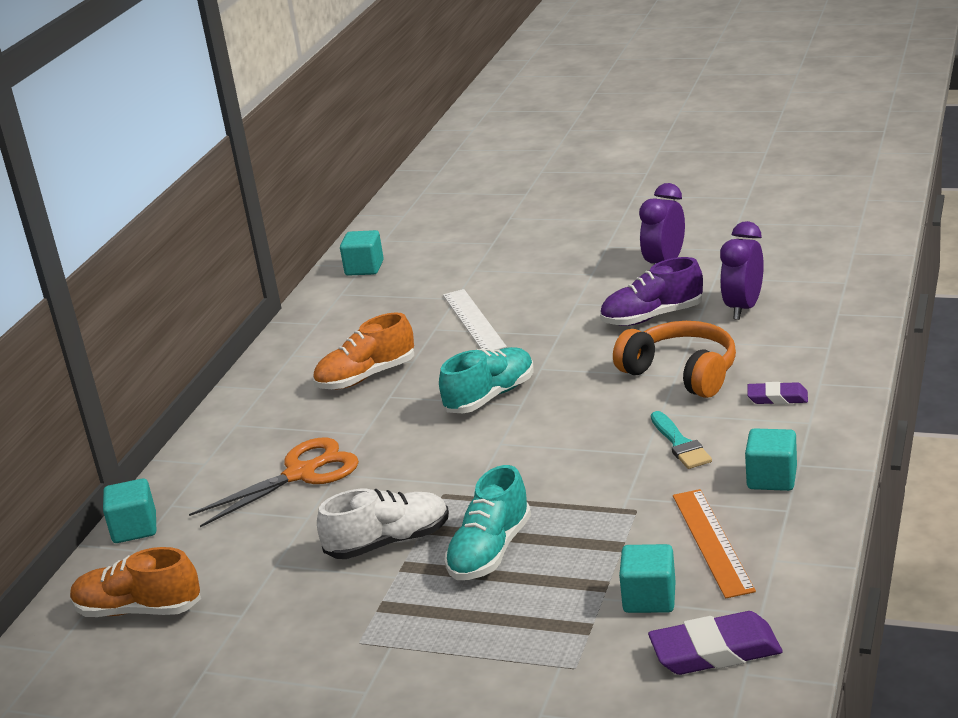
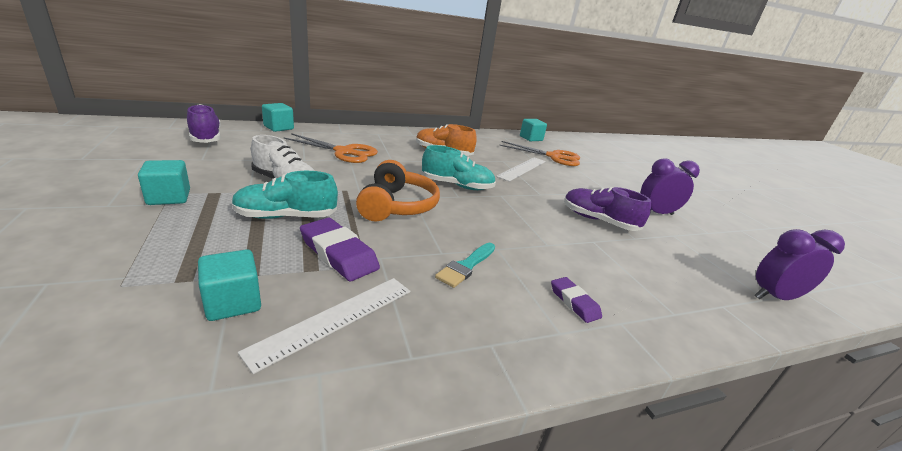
camera: 45 degrees right, 0 degrees up
orange shoe [70,547,201,617] -> purple shoe [187,104,221,143]
orange headphones [613,321,736,398] -> orange headphones moved to [356,160,440,221]
purple eraser [648,611,783,675] -> purple eraser moved to [300,218,380,281]
orange ruler [673,489,756,599] -> white ruler [238,278,410,374]
purple clock [720,221,764,320] -> purple clock moved to [755,229,845,300]
turquoise cube [745,428,797,491] -> turquoise cube moved to [138,160,190,205]
none -> orange scissors [499,141,580,166]

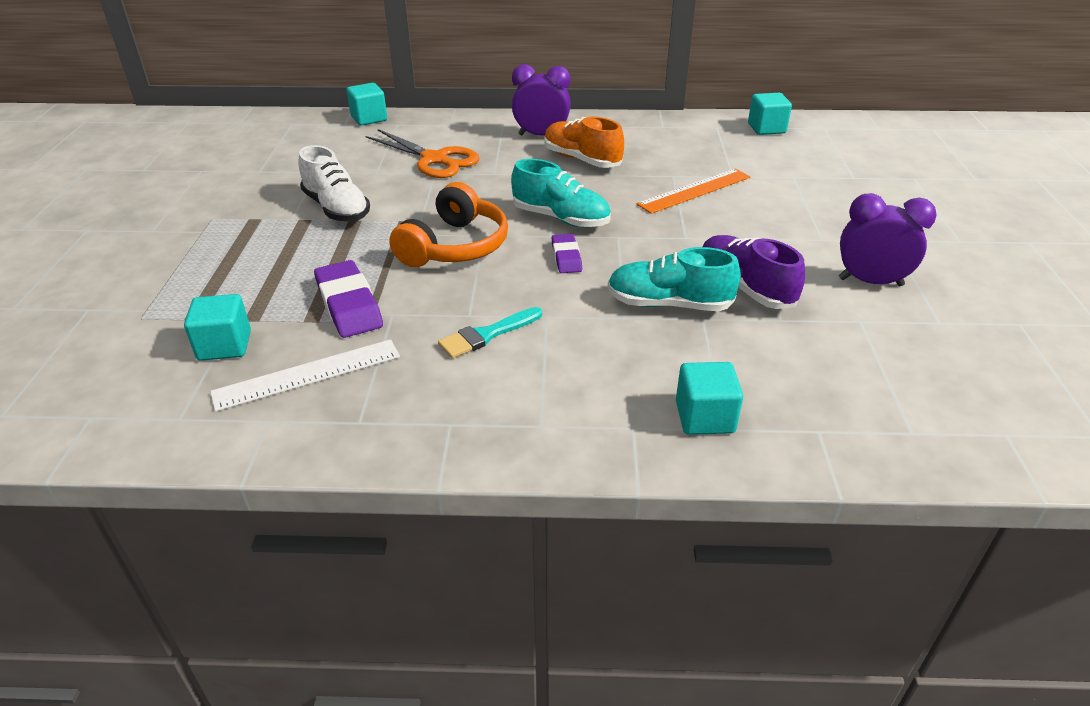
camera: 25 degrees right, 10 degrees up
turquoise cube [138,160,190,205] -> turquoise cube moved to [676,362,743,435]
purple shoe [187,104,221,143] -> none
turquoise shoe [232,171,338,219] -> turquoise shoe moved to [608,247,741,311]
white ruler [496,157,546,182] -> orange ruler [637,169,750,214]
orange scissors [499,141,580,166] -> none
purple eraser [551,277,602,323] -> purple eraser moved to [552,234,582,273]
purple clock [755,229,845,300] -> purple clock moved to [512,64,571,135]

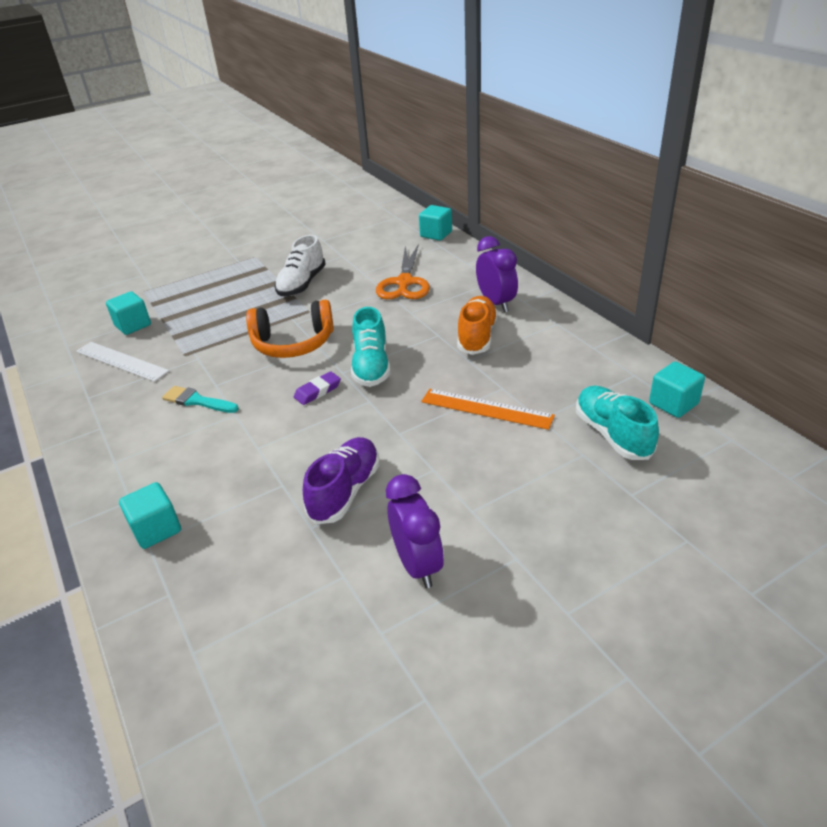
camera: 60 degrees right, 0 degrees up
purple eraser [314,260,383,338] -> none
turquoise shoe [608,247,741,311] -> turquoise shoe moved to [576,386,659,460]

